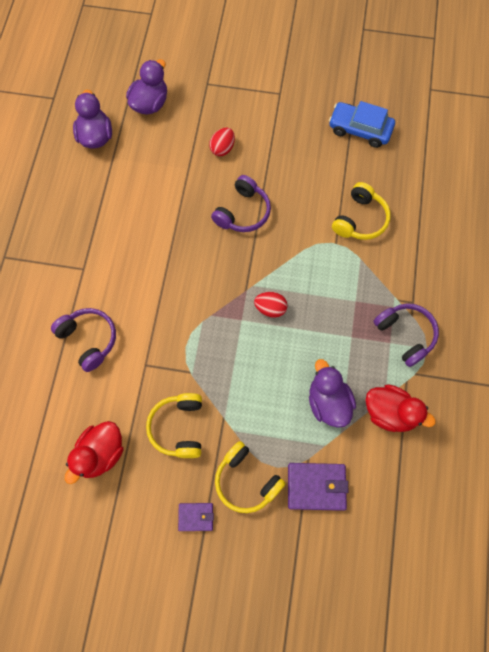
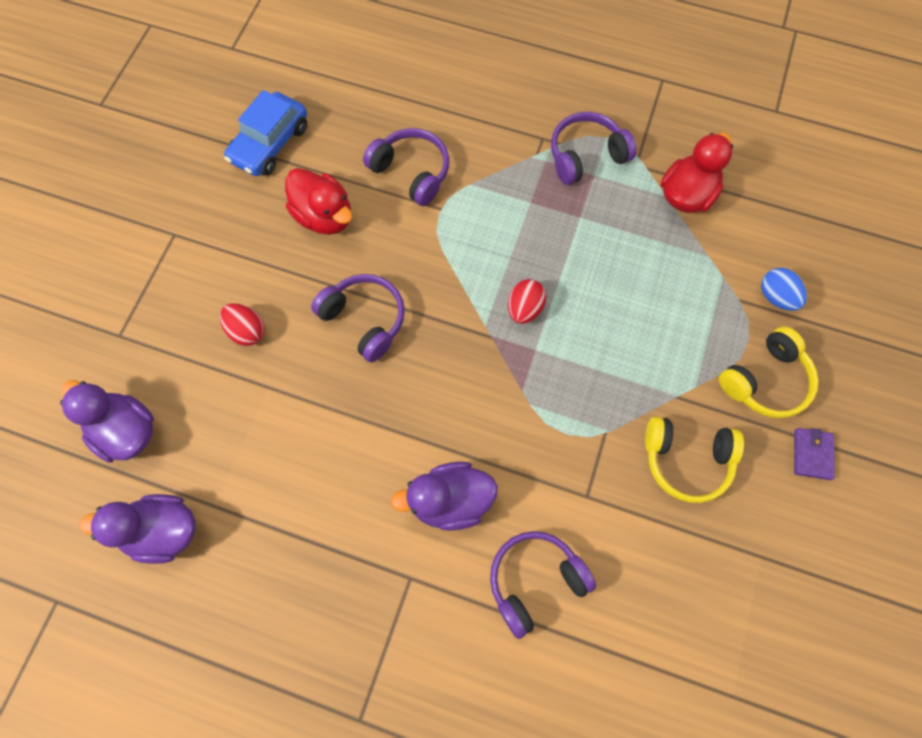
camera: 80 degrees left, 0 degrees up
red duck [65,421,124,484] -> red duck moved to [285,168,352,235]
purple wallet [288,463,348,511] -> blue egg [761,268,807,311]
purple duck [309,359,356,428] -> purple duck moved to [391,462,498,531]
yellow headphones [332,182,391,240] -> purple headphones [363,128,449,206]

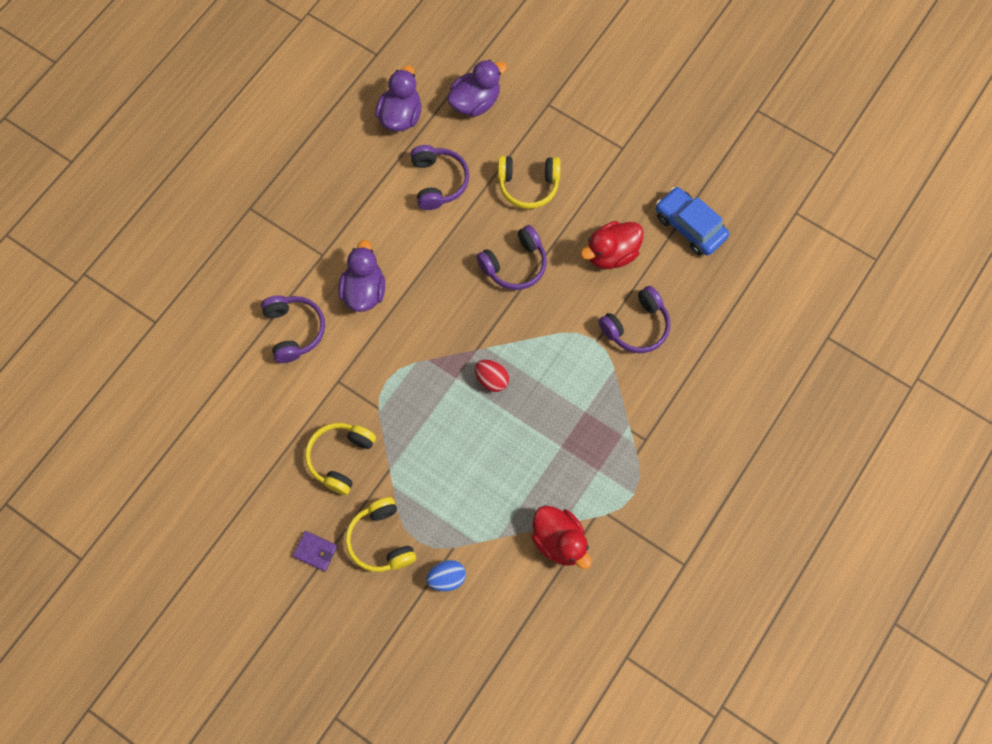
camera: 105 degrees right, 0 degrees up
red egg [220,303,265,346] -> yellow headphones [498,156,560,209]
purple headphones [551,112,637,185] -> purple headphones moved to [410,145,469,210]

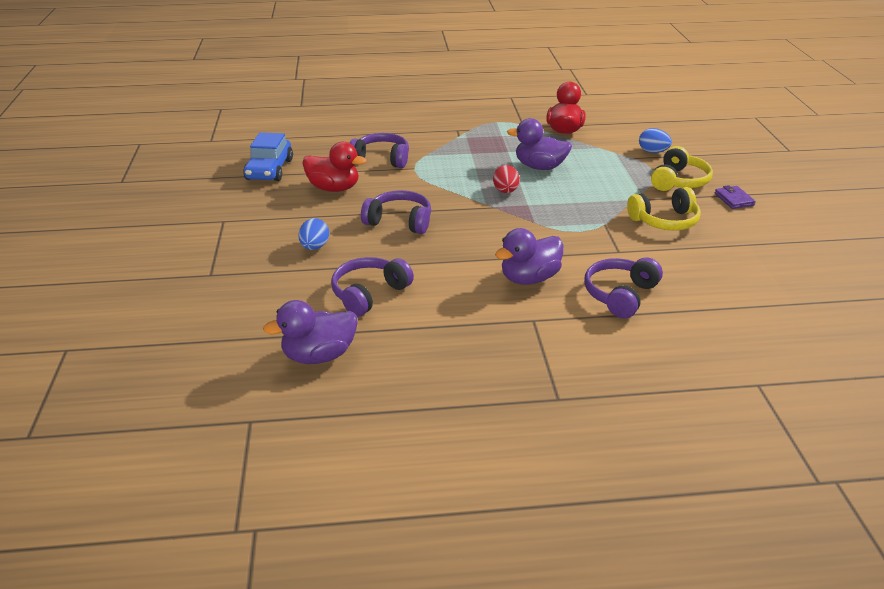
camera: 130 degrees left, 35 degrees down
purple duck [447,60,507,117] -> purple duck moved to [507,118,572,170]
yellow headphones [498,156,560,209] -> blue egg [298,218,329,250]

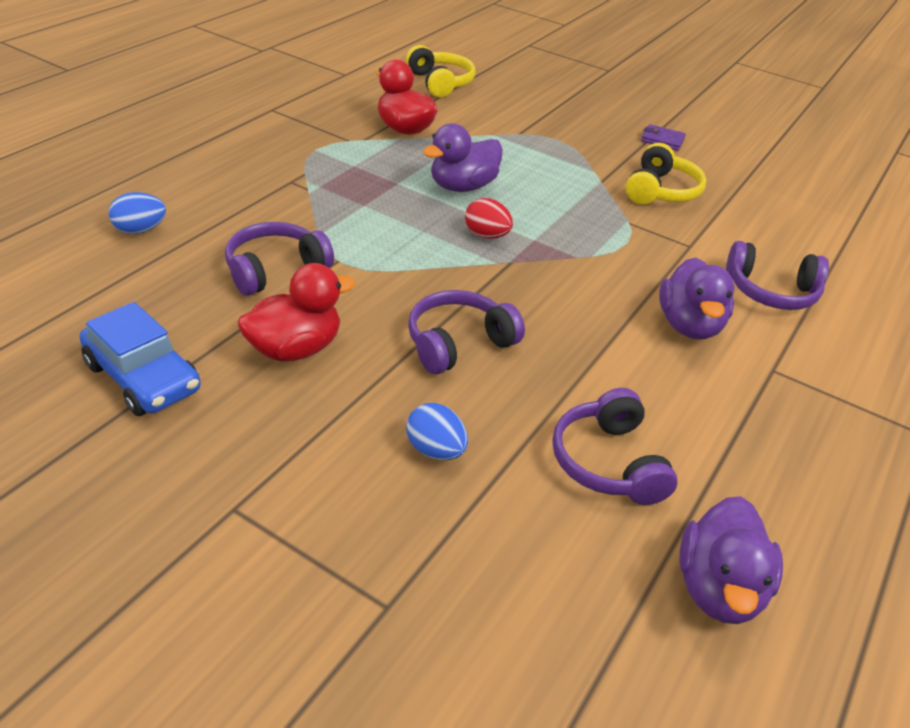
camera: 55 degrees left, 5 degrees up
purple headphones [584,258,663,318] -> purple headphones turned 60 degrees counterclockwise [726,241,829,310]
blue egg [639,128,672,153] -> blue egg moved to [109,192,166,234]
yellow headphones [651,146,713,191] -> yellow headphones moved to [406,45,475,97]

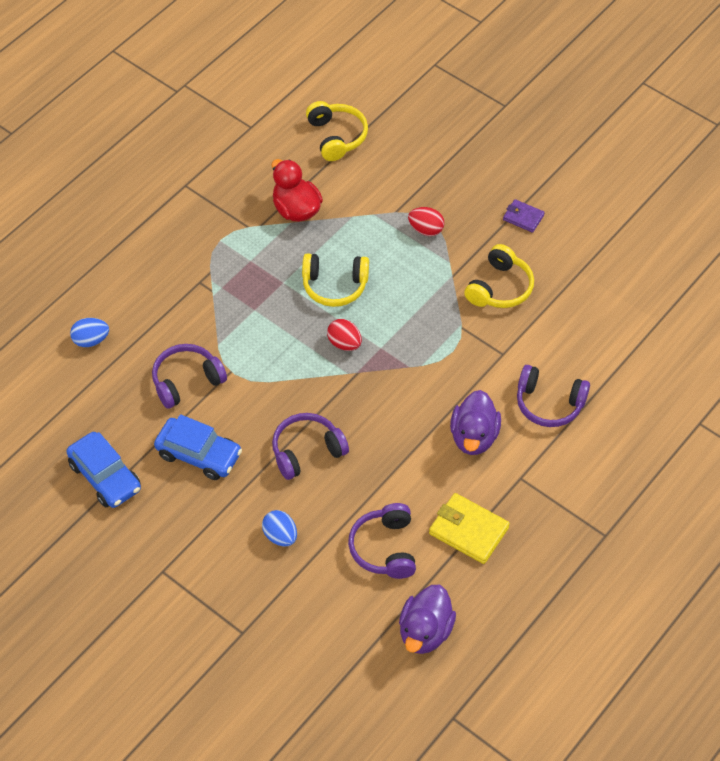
camera: 10 degrees right, 15 degrees up
red duck [237,263,355,361] -> blue car [154,414,242,480]
purple duck [423,123,503,192] -> yellow headphones [302,253,369,307]
none -> red egg [408,207,444,236]
none -> yellow wallet [429,493,510,564]

